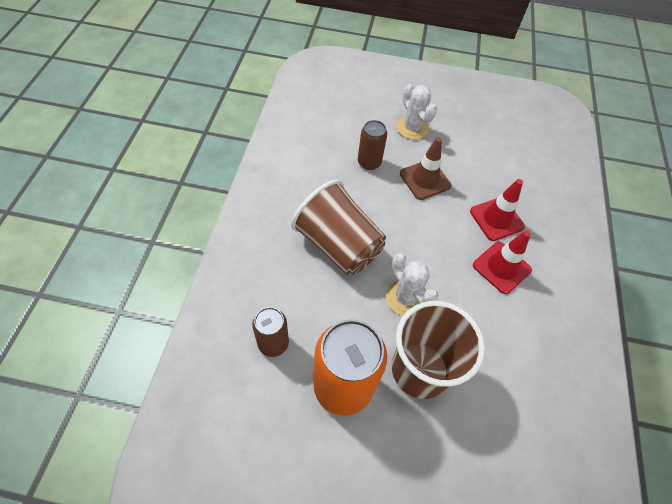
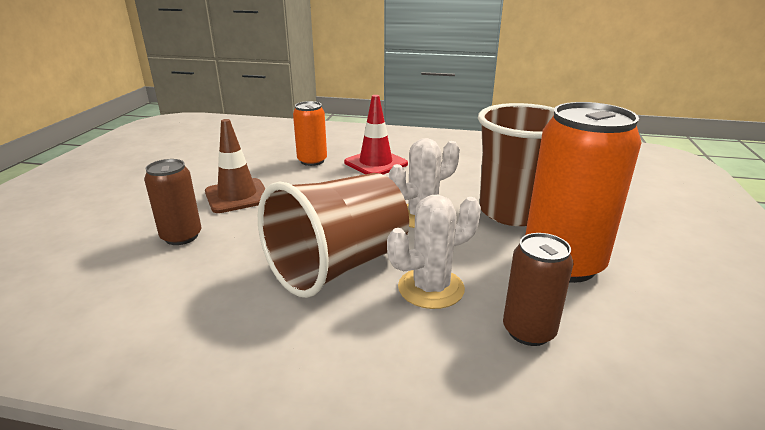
camera: 85 degrees left, 30 degrees down
white cactus [397,84,437,140] -> white cactus moved to [387,195,481,309]
red traffic cone [470,179,525,241] -> orange can [293,101,327,166]

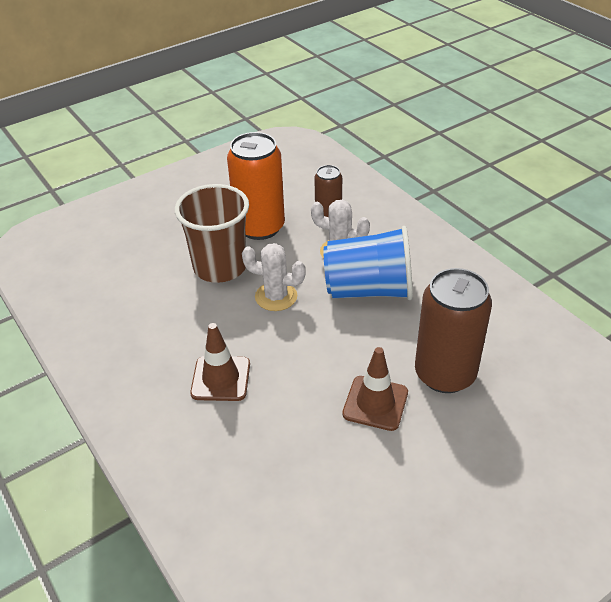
camera: 135 degrees left, 15 degrees up
brown can [144,159,202,245] -> brown can [415,268,492,393], size x1.84
brown cup [258,173,409,298] -> blue cup [324,226,413,300]
orange can [293,101,327,166] -> none
red traffic cone [344,95,408,174] -> brown traffic cone [190,323,250,401]

